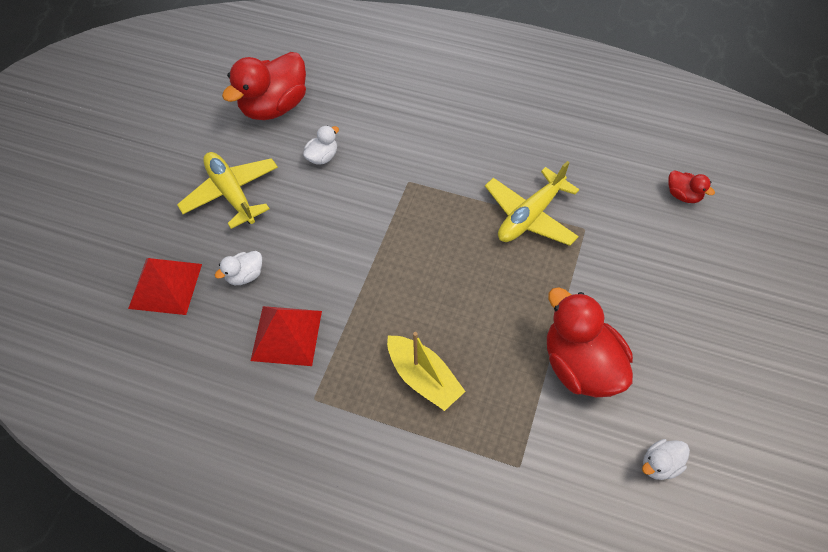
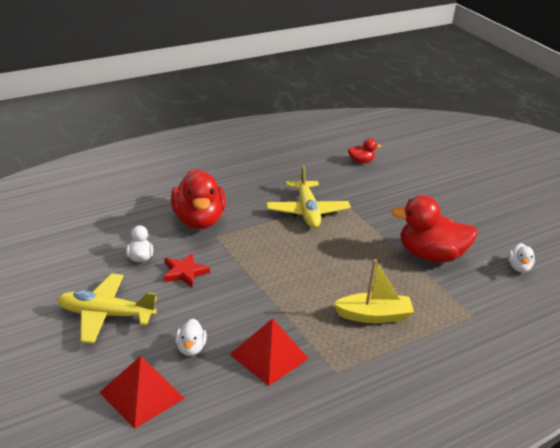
camera: 55 degrees left, 25 degrees down
red duck [222,52,306,120] -> red duck moved to [171,169,226,229]
none -> red star [164,253,210,288]

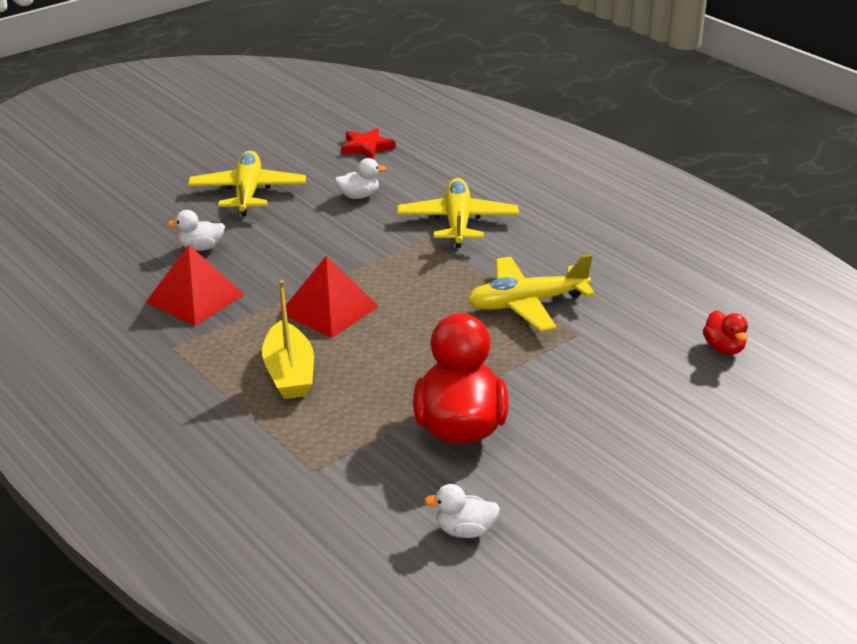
camera: 85 degrees right, 0 degrees up
red pyramid [99,356,185,429] -> red pyramid moved to [280,256,379,338]
red star [164,253,210,288] -> red star moved to [341,128,396,159]
red duck [171,169,226,229] -> yellow plane [397,178,519,248]

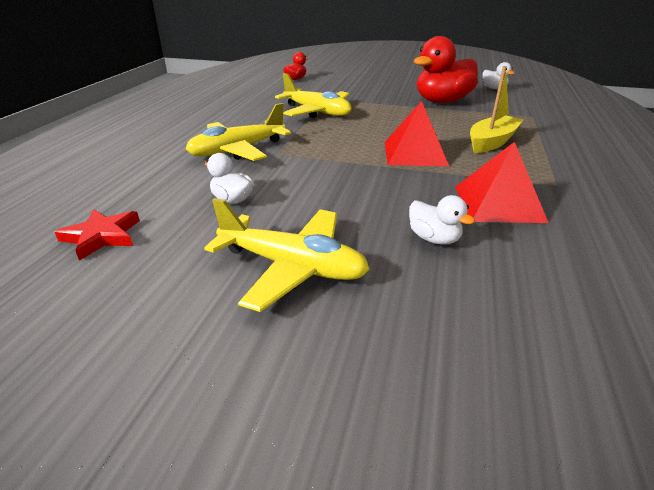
camera: 125 degrees left, 0 degrees up
yellow plane [188,151,306,216] -> yellow plane turned 120 degrees counterclockwise [204,198,370,312]

